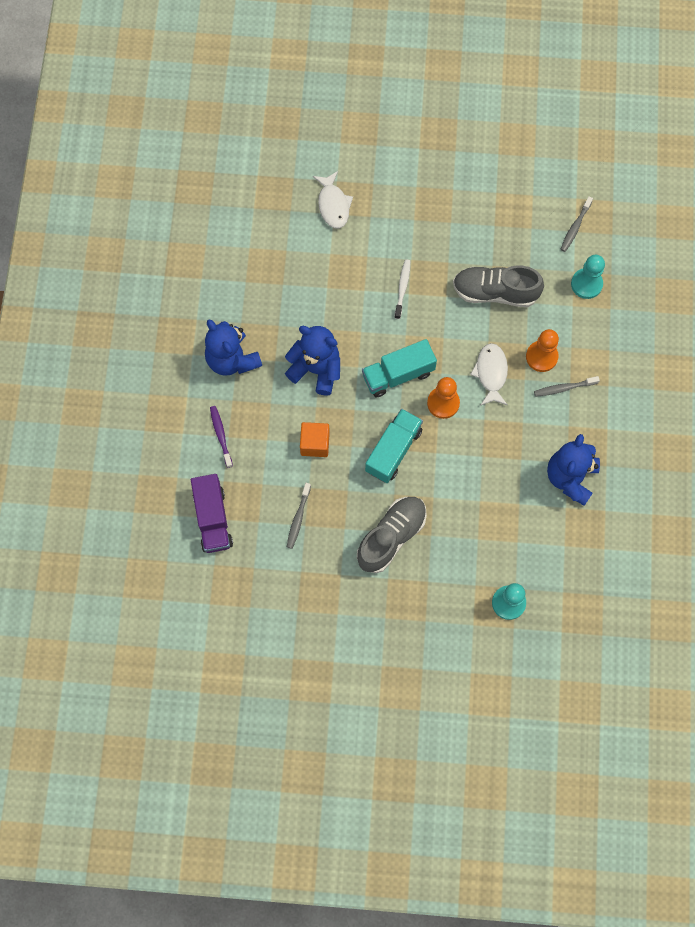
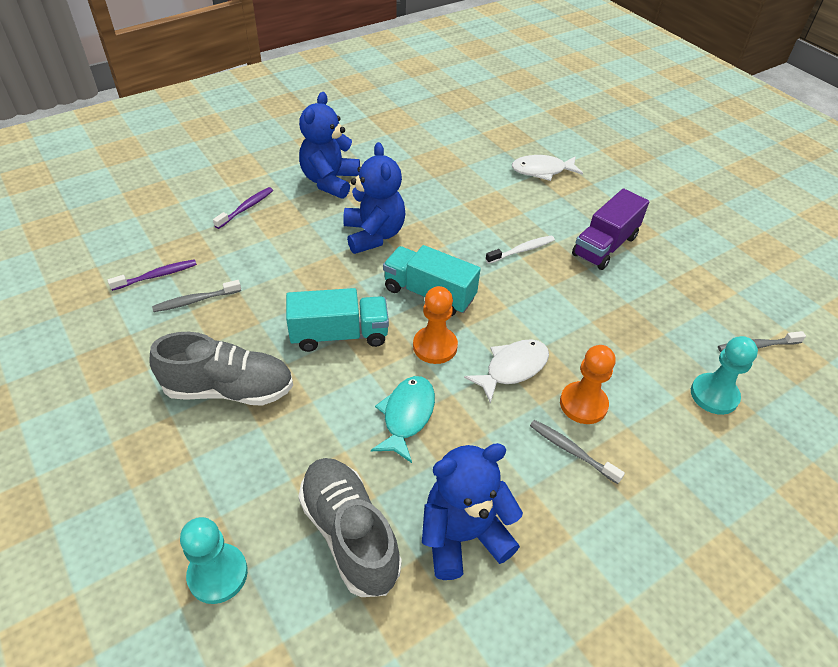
camera: 50 degrees right, 25 degrees down
purple truck [191,474,233,553] -> purple truck moved to [572,188,649,270]
orange cube [300,422,330,457] -> none
white fish [313,171,353,228] -> white fish turned 45 degrees clockwise [512,155,583,181]
grey shoe [453,265,544,307] -> grey shoe moved to [298,458,402,597]
none -> purple toothbrush [107,259,197,291]
none -> turquoise fish [371,376,435,463]

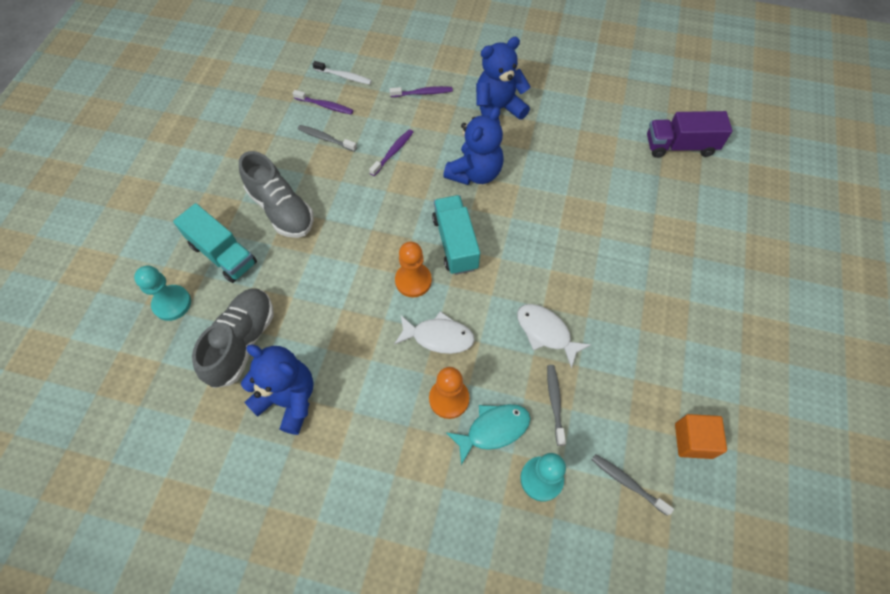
camera: 50 degrees right, 15 degrees up
turquoise truck [286,288,389,352] -> turquoise truck moved to [173,203,257,283]
turquoise fish [371,376,435,463] -> turquoise fish moved to [446,404,530,465]
white toothbrush [485,235,555,264] -> white toothbrush moved to [313,61,372,85]
white fish [512,155,583,181] -> white fish moved to [517,304,591,368]
grey toothbrush [530,420,625,484] -> grey toothbrush moved to [547,365,566,446]
purple truck [572,188,649,270] -> purple truck moved to [647,111,732,158]
none -> purple toothbrush [369,129,413,176]
none -> orange cube [675,414,727,459]

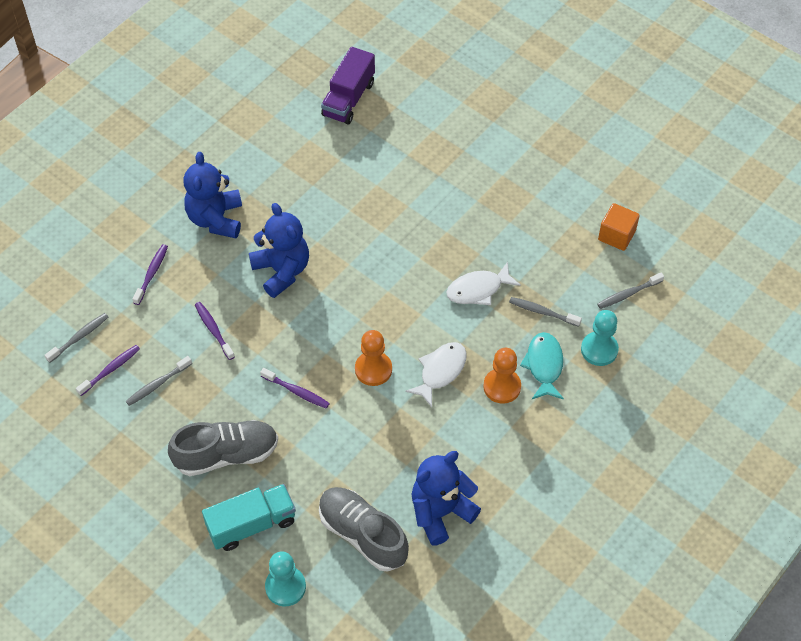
camera: 65 degrees left, 5 degrees down
white toothbrush [313,61,372,85] -> grey toothbrush [44,313,108,363]
turquoise truck [432,195,480,275] -> none
none -> purple toothbrush [260,368,330,409]

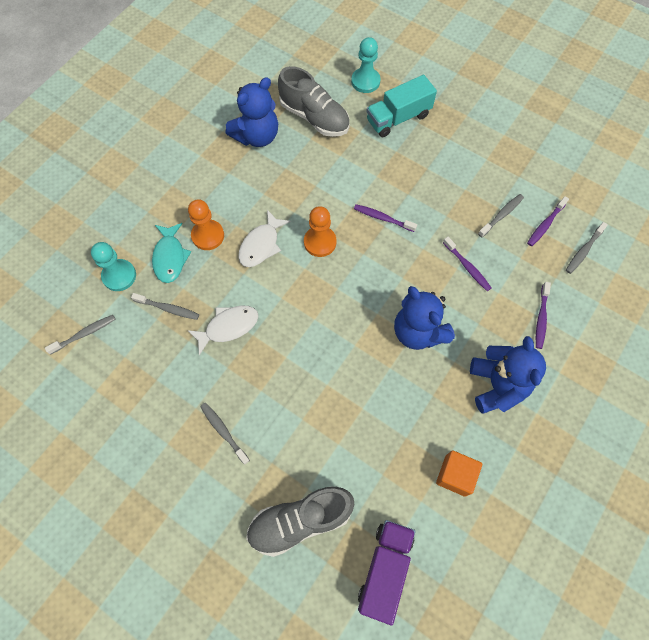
camera: 175 degrees right, 10 degrees up
grey shoe [168,420,278,476] -> grey shoe moved to [246,486,354,557]
orange cube [598,203,640,251] -> orange cube moved to [436,450,482,497]
none -> grey toothbrush [200,403,250,465]

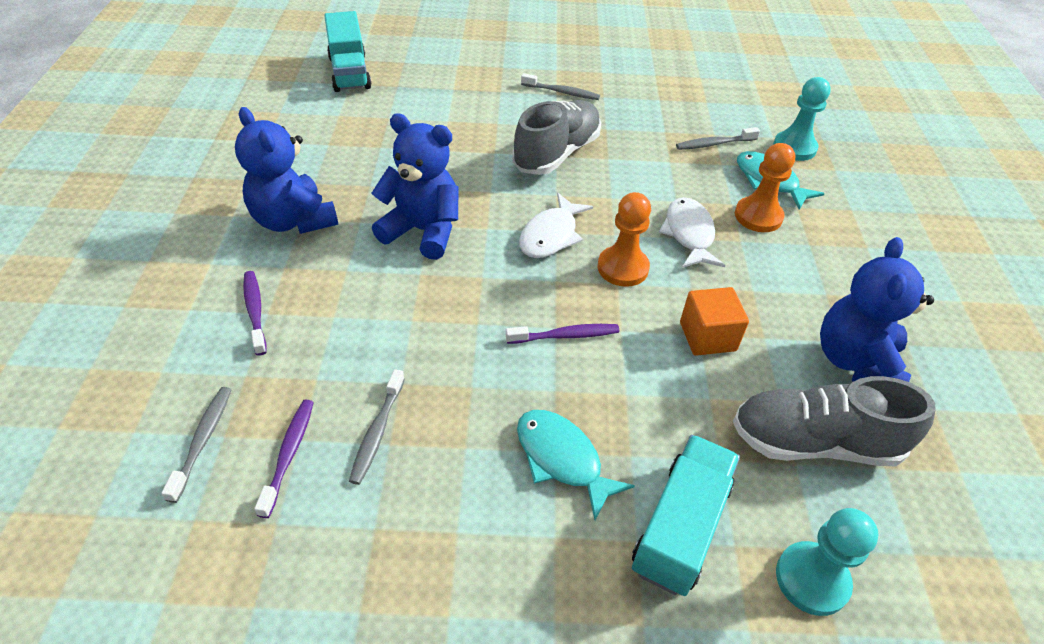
camera: 145 degrees right, 20 degrees down
grey toothbrush [45,315,116,355] -> none
white fish [187,305,258,356] -> white fish moved to [519,193,593,258]
grey shoe [246,486,354,557] -> grey shoe moved to [512,100,601,175]
purple truck [358,520,416,626] -> turquoise truck [324,11,371,92]
orange cube [436,450,482,497] -> orange cube moved to [680,287,749,356]
purple toothbrush [443,237,491,291] -> none
none -> turquoise fish [517,410,635,520]

